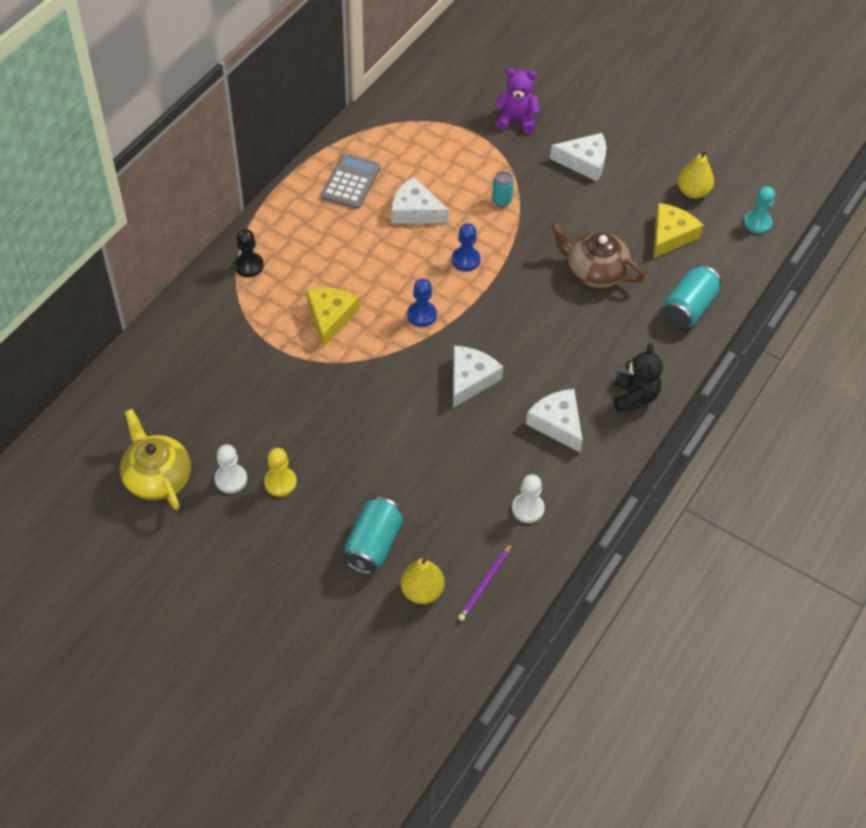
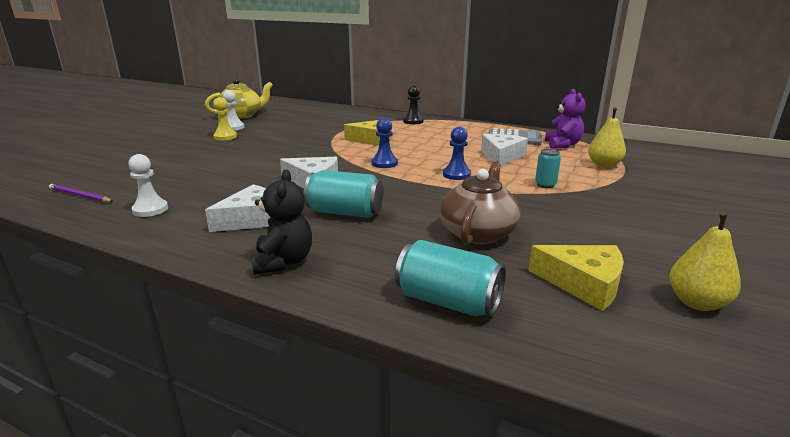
camera: 85 degrees right, 30 degrees down
turquoise can [343,497,403,574] -> turquoise can moved to [304,170,383,218]
yellow pear [400,556,445,604] -> yellow pear moved to [588,107,626,168]
purple teddy bear [494,68,540,133] -> purple teddy bear moved to [545,89,586,149]
white cheese [550,133,606,182] -> none
black teddy bear [614,343,663,412] -> black teddy bear turned 90 degrees counterclockwise [251,170,312,275]
turquoise pawn [744,186,775,234] -> none

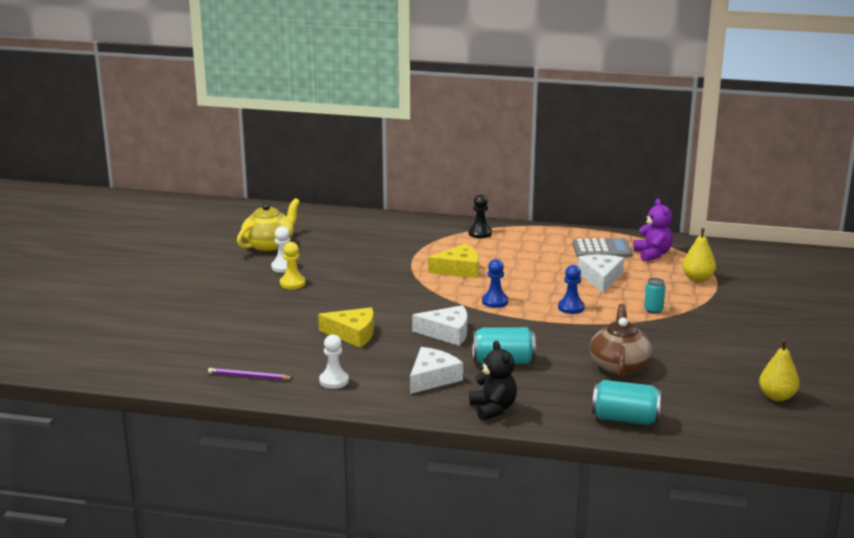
camera: 15 degrees left, 0 degrees up
yellow cheese [528,245,624,311] -> yellow cheese moved to [318,307,374,348]

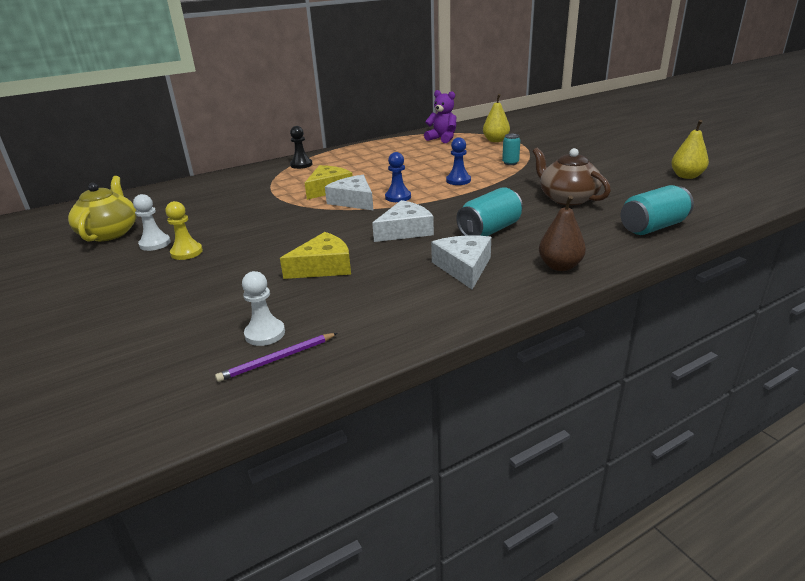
camera: 40 degrees left, 5 degrees up
white pawn [319,335,349,389] -> white pawn moved to [242,271,285,346]
black teddy bear [469,341,517,421] -> brown pear [539,195,586,271]
grey calculator [573,238,632,258] -> none
white cheese [578,255,624,293] -> white cheese moved to [325,175,374,211]

